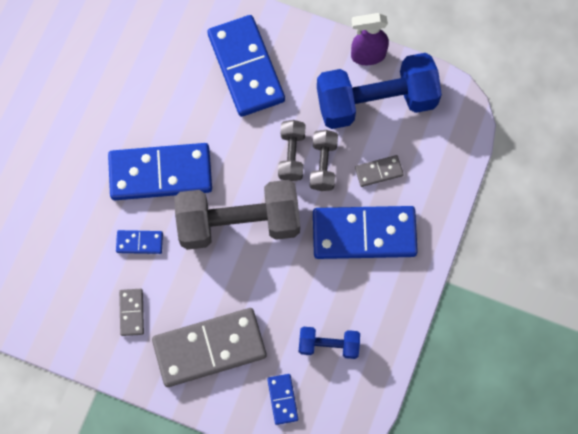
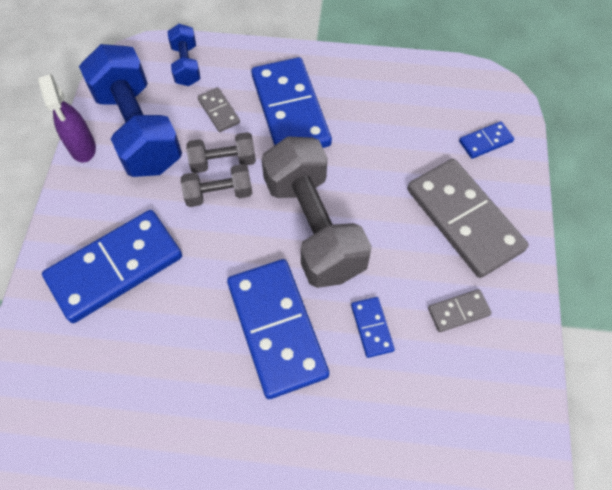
camera: 105 degrees left, 10 degrees down
blue dumbbell [299,327,360,359] -> blue dumbbell moved to [168,24,200,86]

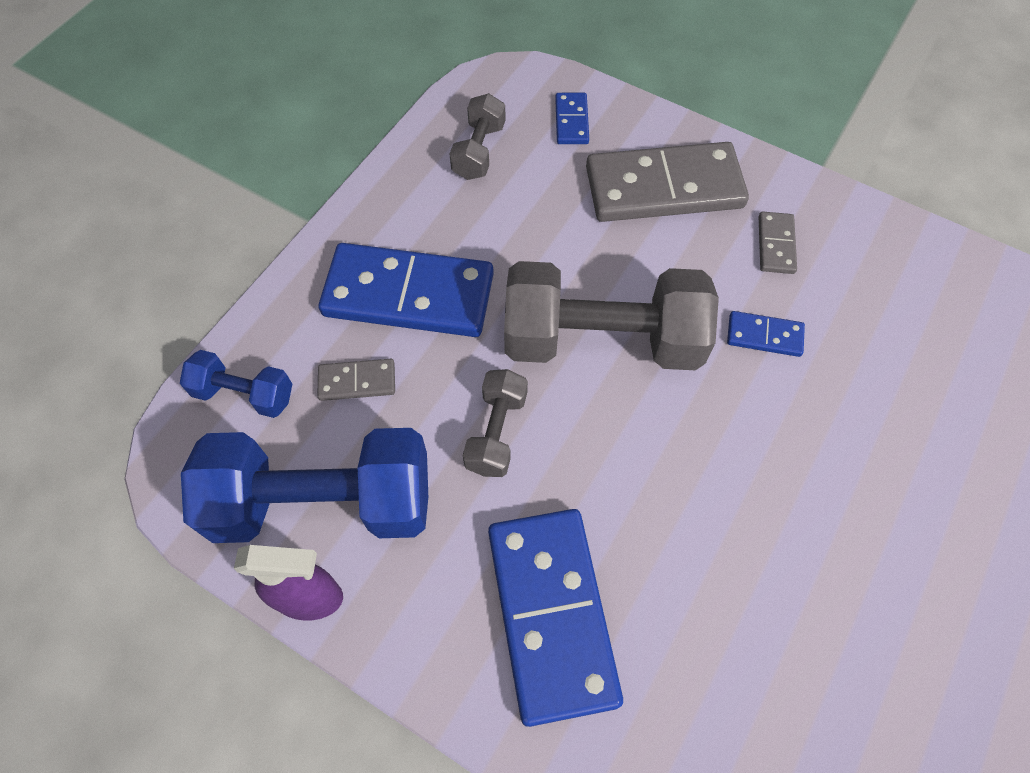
camera: 65 degrees left, 0 degrees up
grey dumbbell [187,132,256,173] -> grey dumbbell moved to [450,93,505,180]
blue domino [227,259,329,399] -> none

